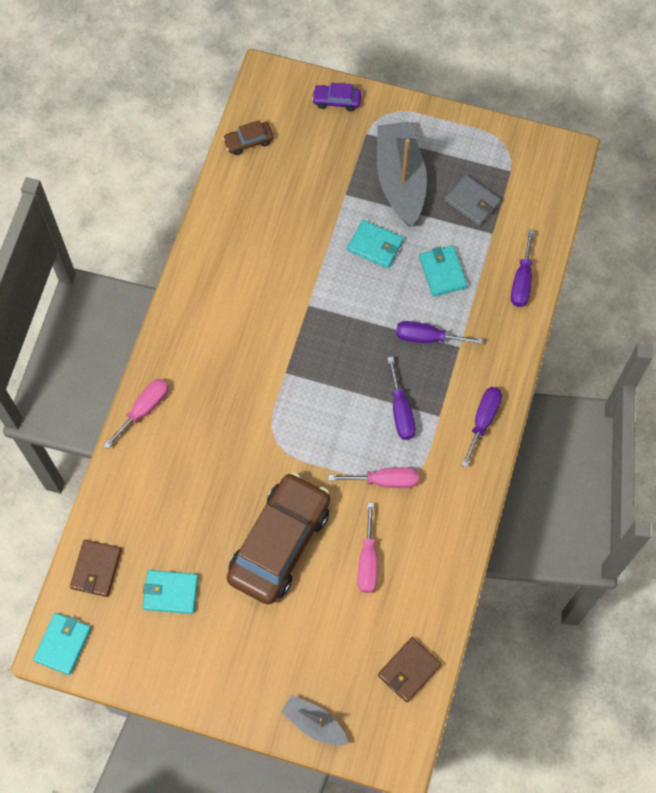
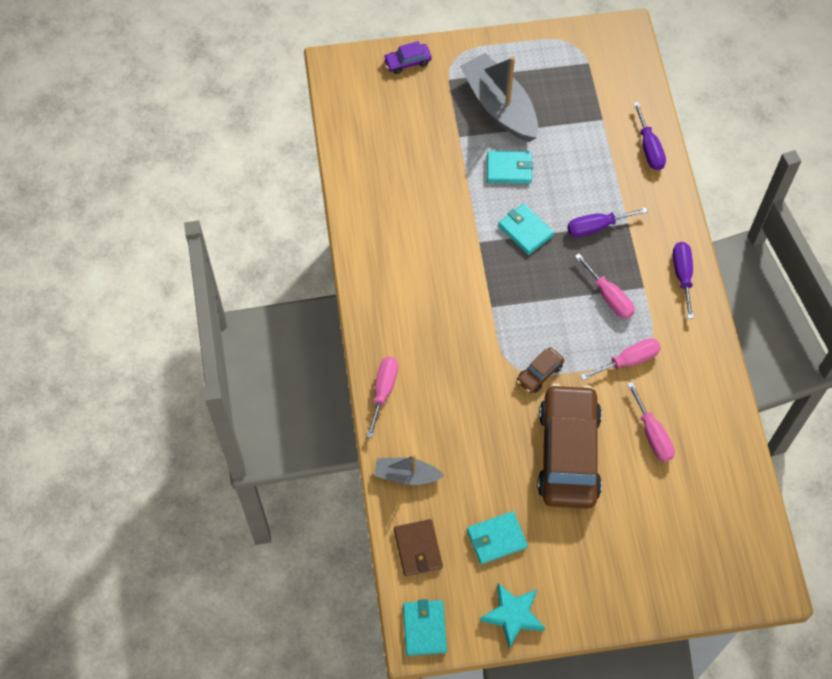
camera: 25 degrees left, 5 degrees down
brown car [223,120,274,155] -> brown car moved to [517,347,564,393]
grey boat [281,695,348,745] -> grey boat moved to [374,455,444,485]
brown wallet [378,637,442,702] -> none
purple screwdriver [387,357,416,440] -> pink screwdriver [575,254,635,319]
turquoise wallet [419,246,467,297] -> turquoise wallet moved to [498,203,554,255]
grey wallet [444,175,501,226] -> none
none -> turquoise star [480,583,545,648]

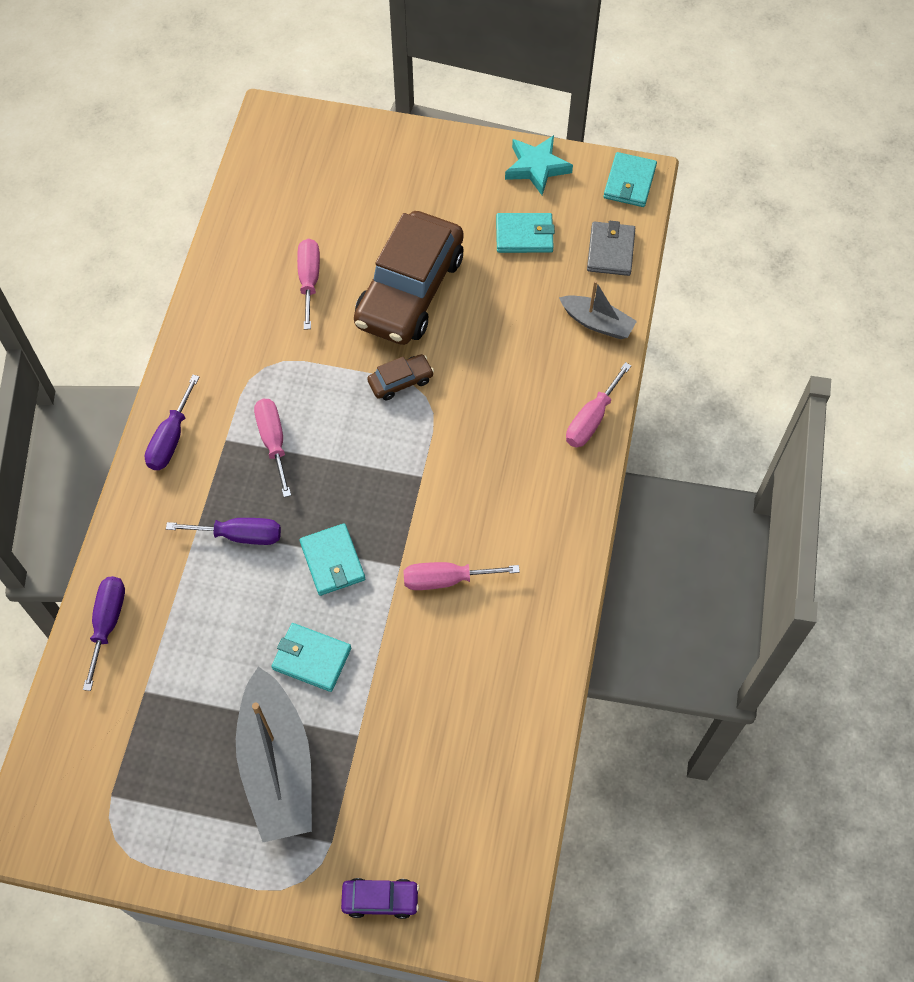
camera: 160 degrees left, 0 degrees up
brown wallet [394,519,443,576] -> grey wallet [587,221,635,276]
pink screwdriver [580,338,661,380] -> pink screwdriver moved to [403,562,520,590]

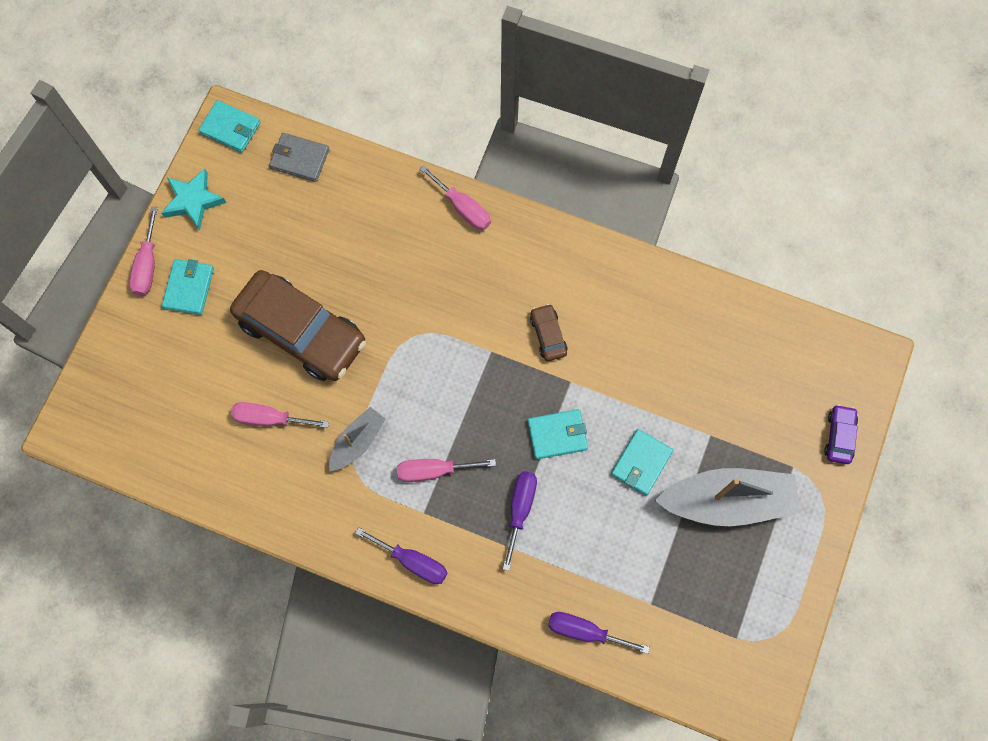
camera: 80 degrees left, 10 degrees up
brown car [367,354,434,400] -> brown car moved to [530,304,568,361]
pink screwdriver [403,562,520,590] -> pink screwdriver moved to [129,206,158,295]
turquoise wallet [496,213,555,253] -> turquoise wallet moved to [162,259,214,315]
grey boat [559,280,637,339] -> grey boat moved to [329,407,386,471]

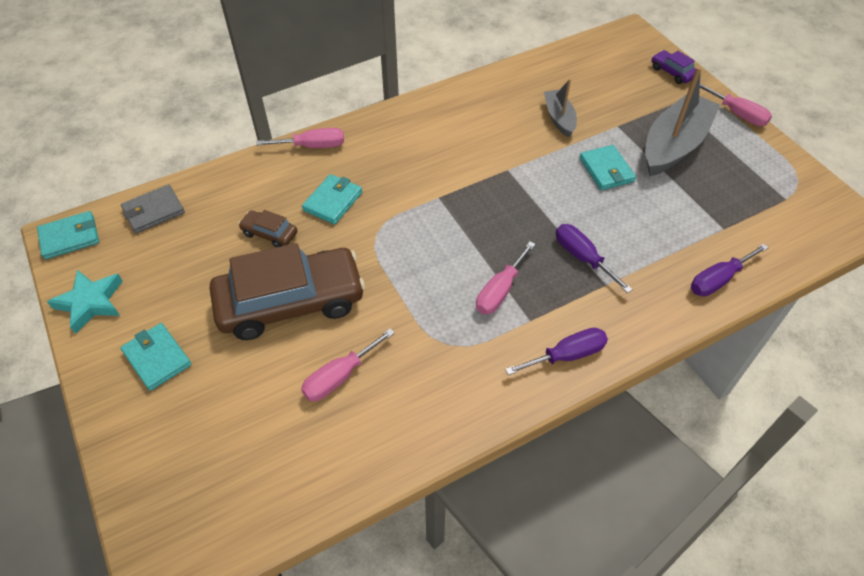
camera: 50 degrees left, 20 degrees down
pink screwdriver [129,206,158,295] -> pink screwdriver moved to [700,83,772,126]
grey boat [329,407,386,471] -> grey boat moved to [544,79,577,138]
turquoise wallet [528,409,588,459] -> turquoise wallet moved to [302,174,362,225]
brown car [530,304,568,361] -> brown car moved to [238,210,297,247]

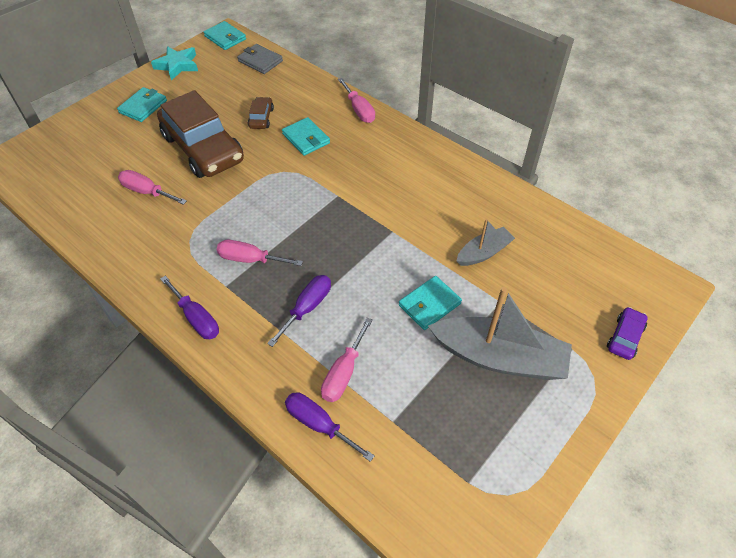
camera: 70 degrees right, 0 degrees up
turquoise wallet [302,174,362,225] -> turquoise wallet turned 45 degrees clockwise [282,117,330,156]
pink screwdriver [700,83,772,126] -> pink screwdriver moved to [321,318,373,402]

